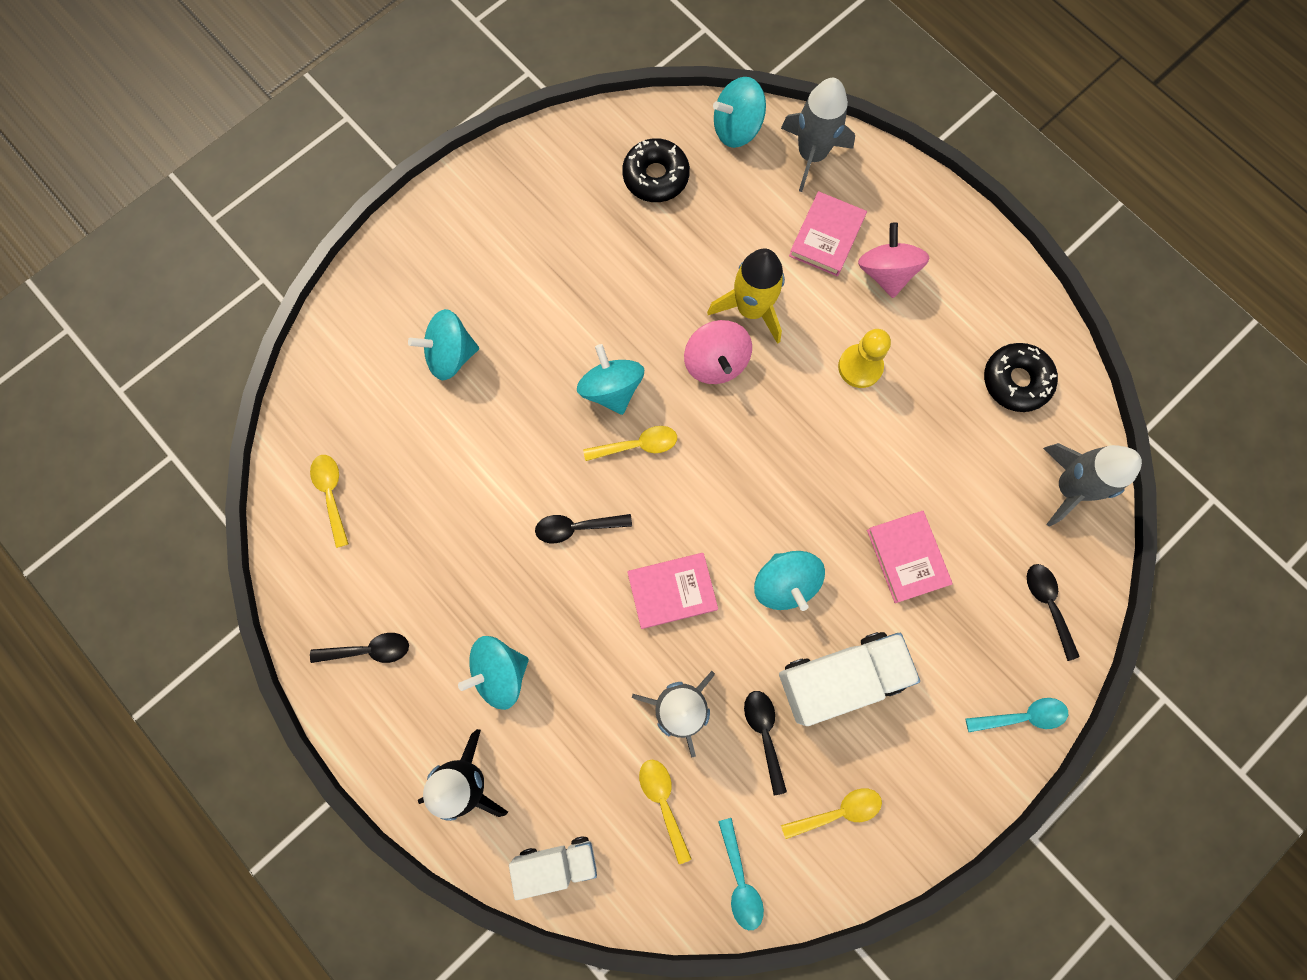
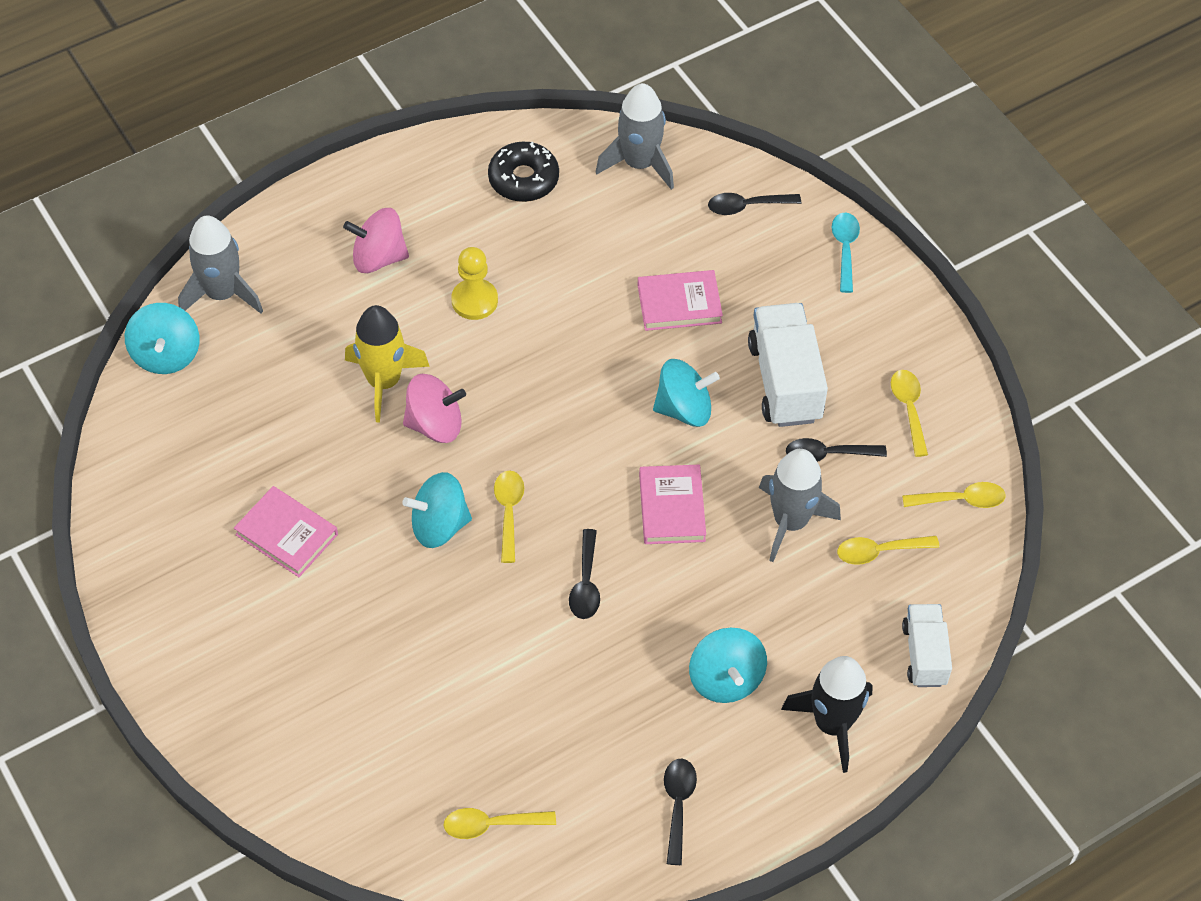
camera: 80 degrees left, 20 degrees down
turquoise spinning top [408,309,479,380] -> none
black donut [622,138,690,202] -> none
turquoise spoon [718,818,764,930] -> yellow spoon [902,482,1006,508]
pink book [789,191,867,276] -> pink book moved to [234,486,338,577]

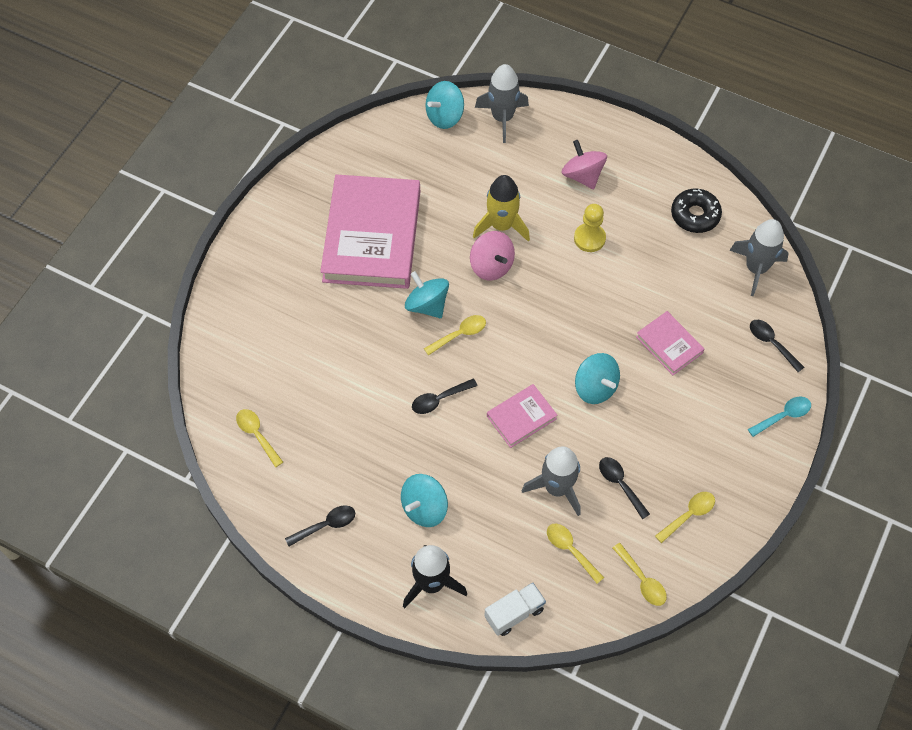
camera: 60 degrees right, 5 degrees up
pink book [234,486,338,577] -> pink book [320,174,420,289], size x2.19
white truck [748,303,828,427] -> none

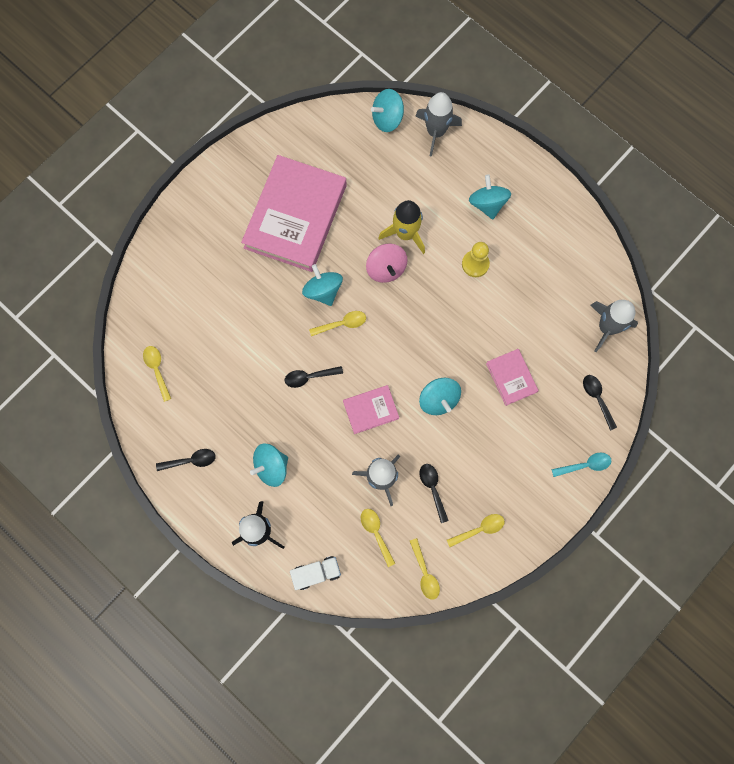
camera: 15 degrees right, 15 degrees up
pink spinning top [562,140,607,189] -> turquoise spinning top [469,175,511,220]
black donut [671,189,722,233] -> none

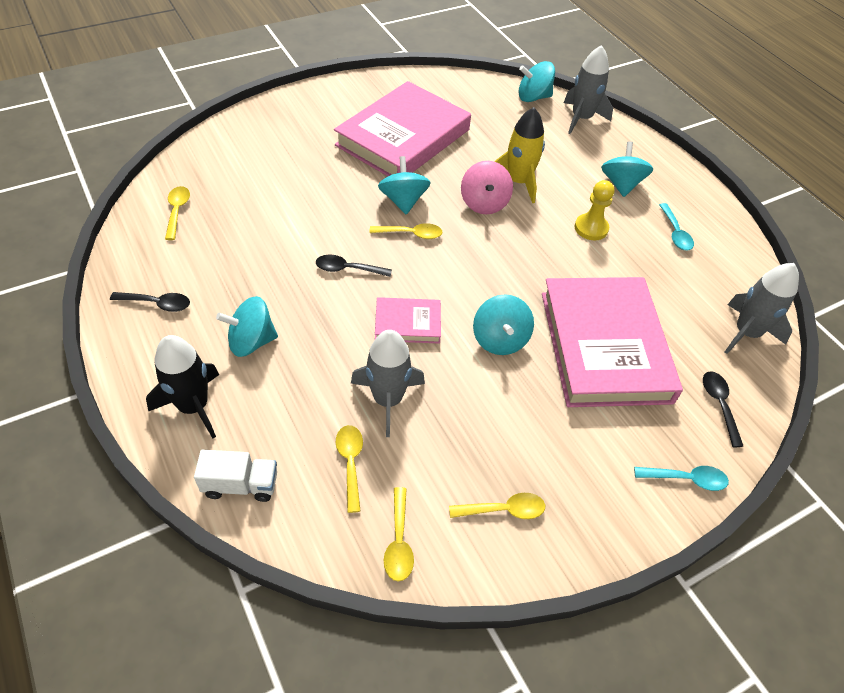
camera: 15 degrees right, 25 degrees down
black spoon [420,464,449,523] -> none
pink book [486,349,538,406] -> pink book [542,277,683,407], size x2.19
none -> turquoise spoon [659,203,694,250]

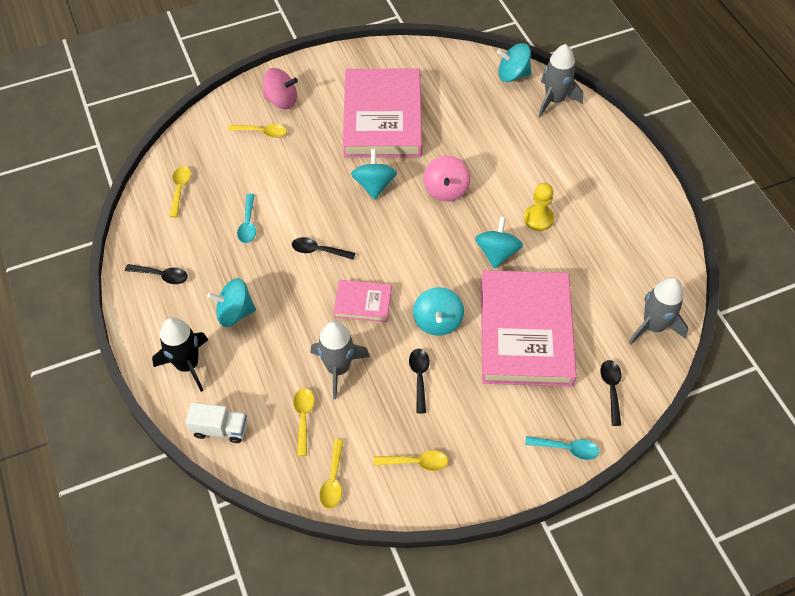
camera: 10 degrees right, 5 degrees up
pink book [334,81,471,176] -> pink book turned 45 degrees counterclockwise [343,69,422,157]
yellow spoon [369,223,443,239] -> yellow spoon moved to [228,124,287,138]
yellow rocket [494,107,545,203] -> none
turquoise spinning top [601,141,653,197] -> turquoise spinning top moved to [475,216,523,269]
turquoise spoon [659,203,694,250] -> turquoise spoon moved to [237,194,256,243]
none -> pink spinning top [263,68,298,109]
none -> black spoon [409,349,430,413]

